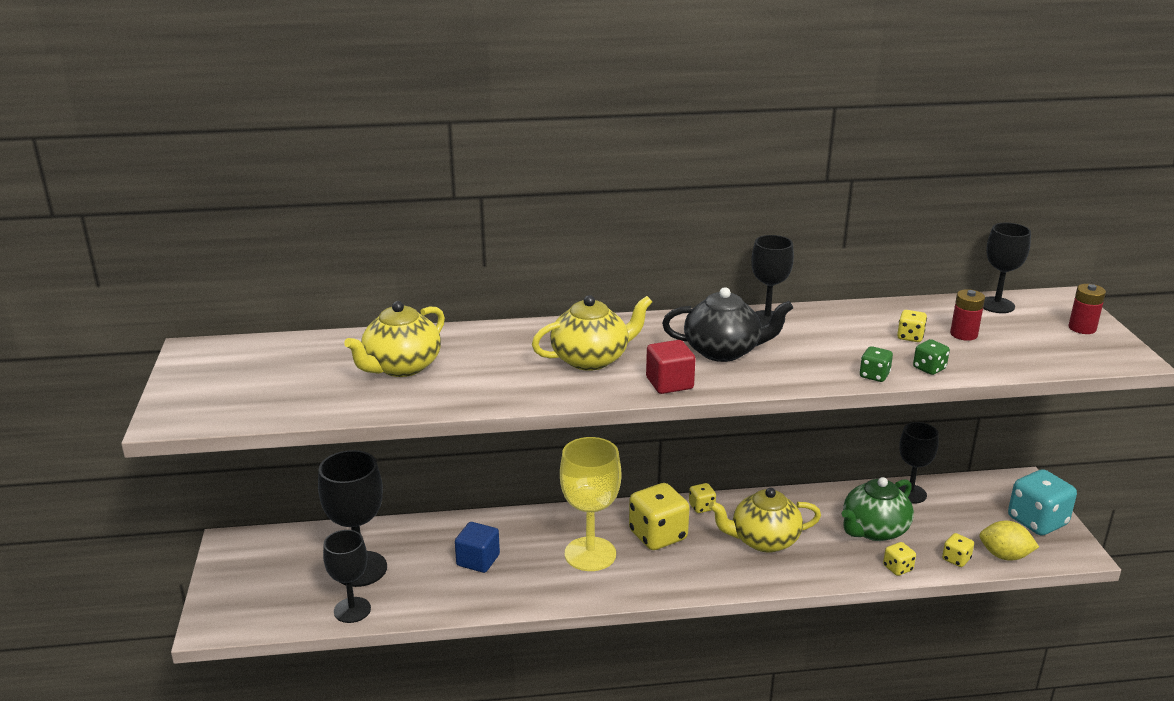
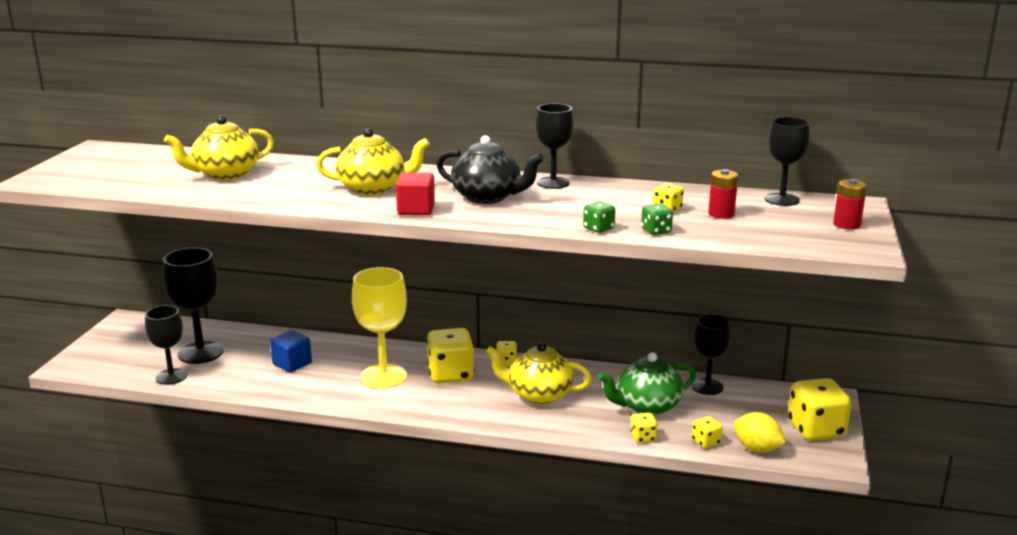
camera: 20 degrees right, 5 degrees down
turquoise dice [1008,469,1077,536] -> yellow dice [788,378,852,440]

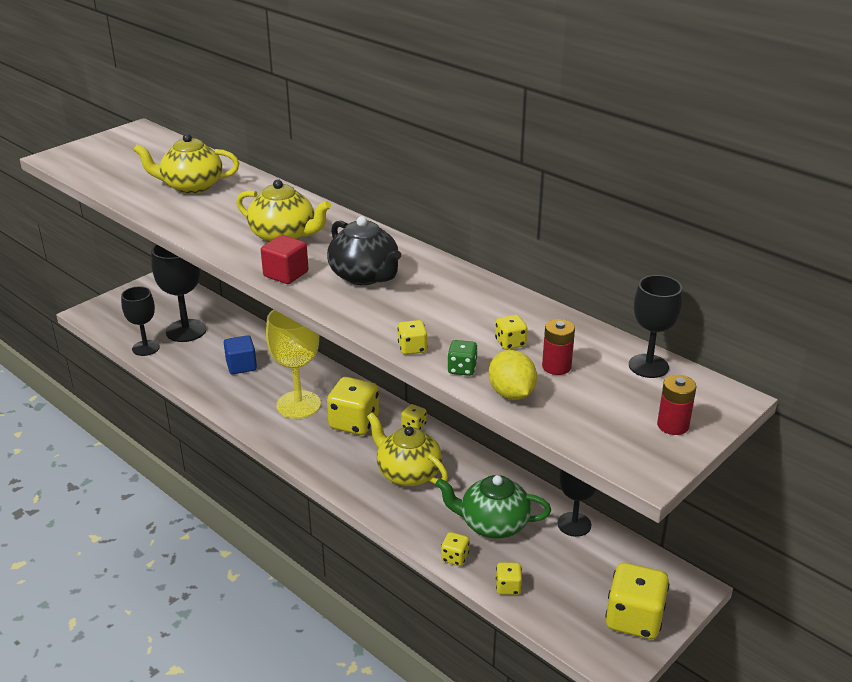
camera: 30 degrees right, 10 degrees up
black goblet [535,104,573,189] -> none
green dice [583,201,615,233] -> yellow dice [398,320,428,355]
yellow lemon [734,412,786,453] -> yellow lemon moved to [489,350,537,400]

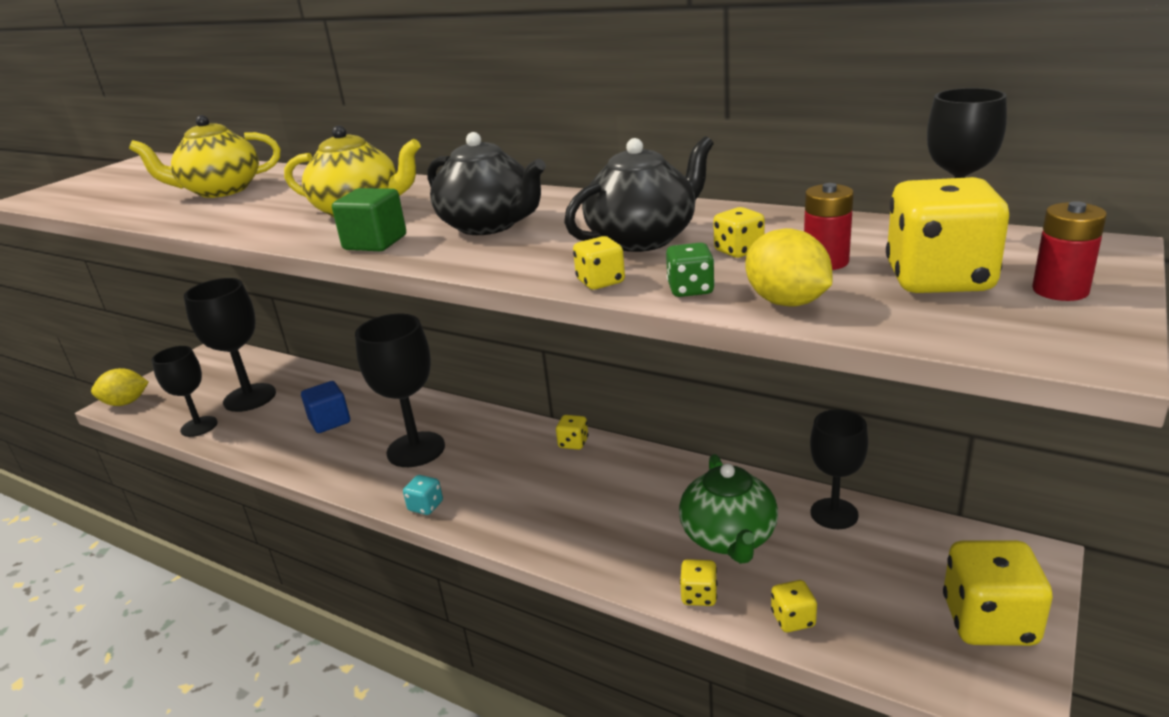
camera: 10 degrees left, 5 degrees down
red cube [261,235,308,284] -> green cube [332,188,406,251]
yellow goblet [266,310,321,419] -> black goblet [355,314,445,467]
yellow dice [327,377,379,435] -> yellow dice moved to [886,177,1009,293]
yellow teapot [367,412,448,486] -> none
green teapot [435,475,551,538] -> green teapot turned 90 degrees counterclockwise [679,454,778,564]
none -> yellow lemon [91,368,149,406]
none -> turquoise dice [403,475,443,515]
none -> black teapot [564,136,714,252]

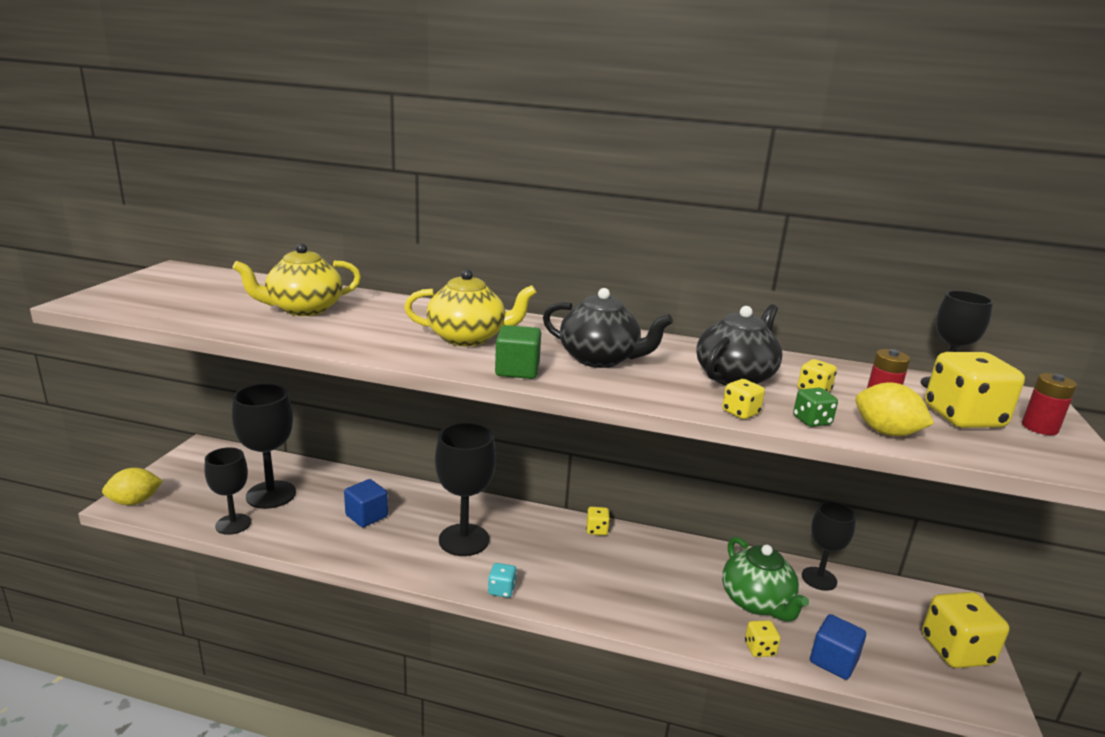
camera: 20 degrees left, 5 degrees down
yellow dice [771,580,817,632] -> blue cube [810,614,866,680]

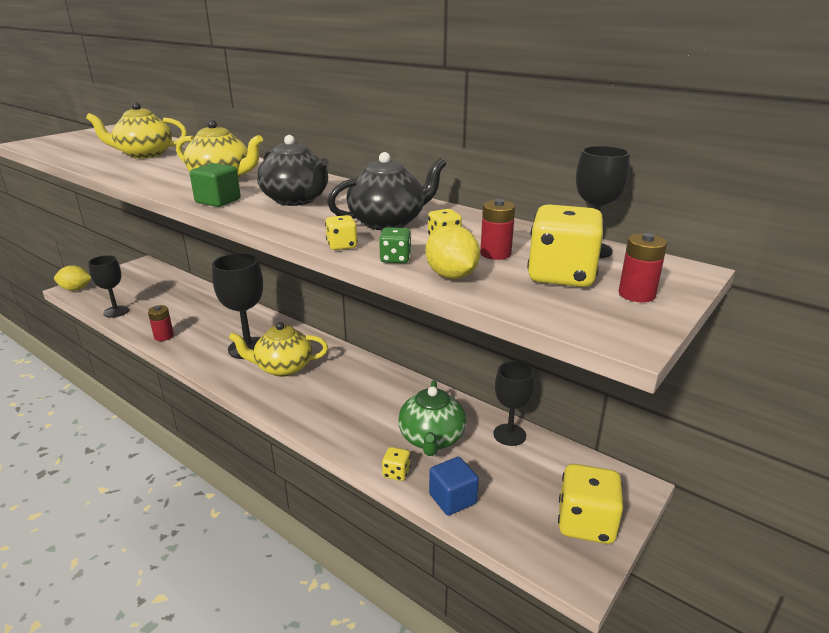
camera: 25 degrees right, 5 degrees up
black goblet [232,384,296,509] -> none
blue cube [344,479,388,527] -> none
turquoise dice [488,563,517,598] -> none
yellow dice [586,507,610,535] -> none
none -> red battery [148,305,174,341]
none -> yellow teapot [229,322,328,377]

